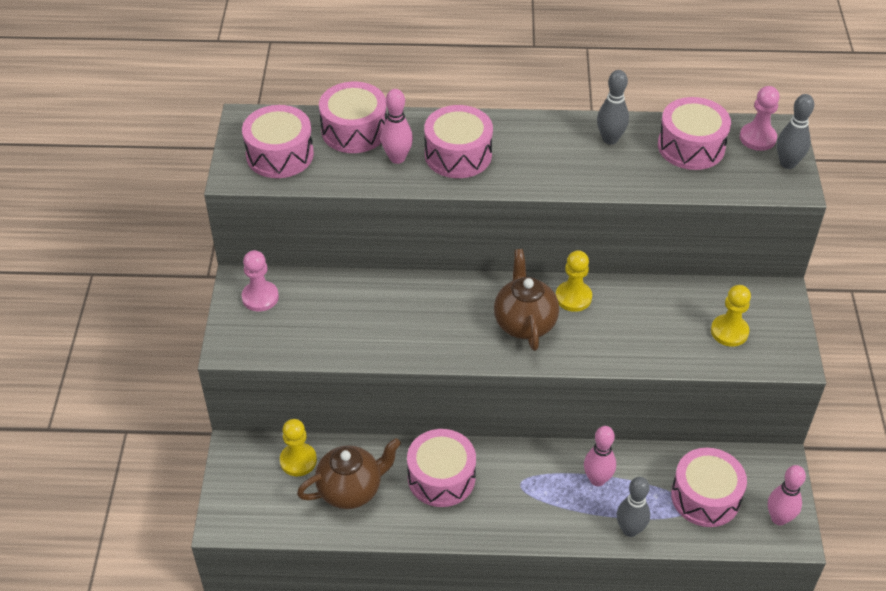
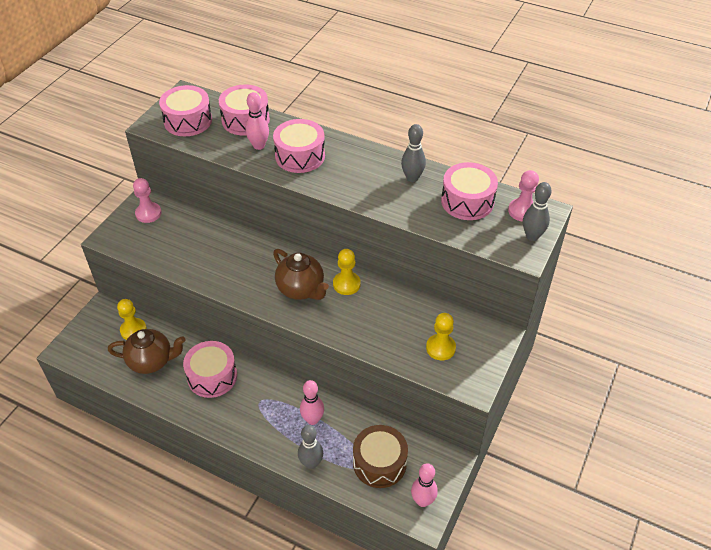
camera: 25 degrees right, 0 degrees up
brown teapot [494,249,559,351] -> brown teapot turned 120 degrees clockwise [273,249,329,300]
pink drum [671,448,747,527] -> brown drum [353,425,408,488]

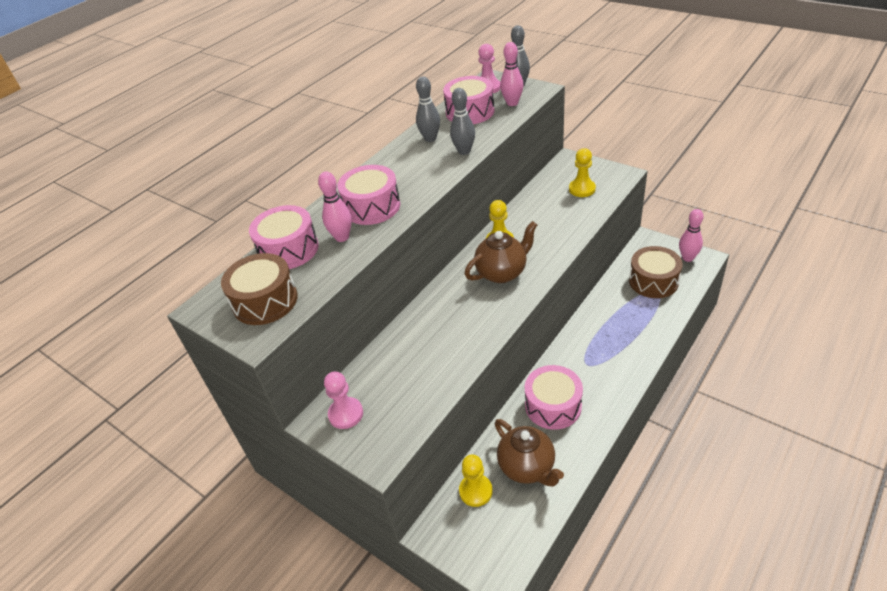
camera: 75 degrees left, 5 degrees down
brown teapot [108,329,186,374] -> brown teapot turned 135 degrees clockwise [495,419,564,486]
pink drum [159,85,212,136] -> brown drum [221,253,298,325]
grey bowling pin [298,425,323,469] -> grey bowling pin moved to [450,88,475,155]
pink bowling pin [300,380,324,425] -> pink bowling pin moved to [500,42,523,106]

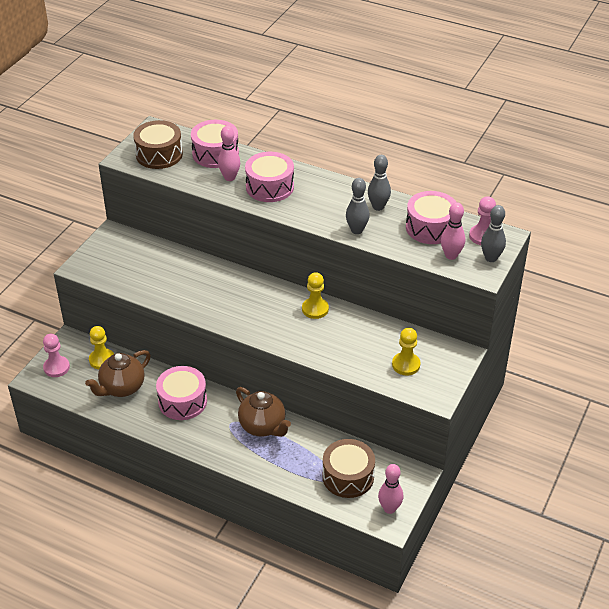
camera: 75 degrees right, 0 degrees up
pink pawn [324,372,363,429] -> pink pawn moved to [43,334,70,377]
brown teapot [465,221,537,283] -> brown teapot moved to [236,387,291,437]

